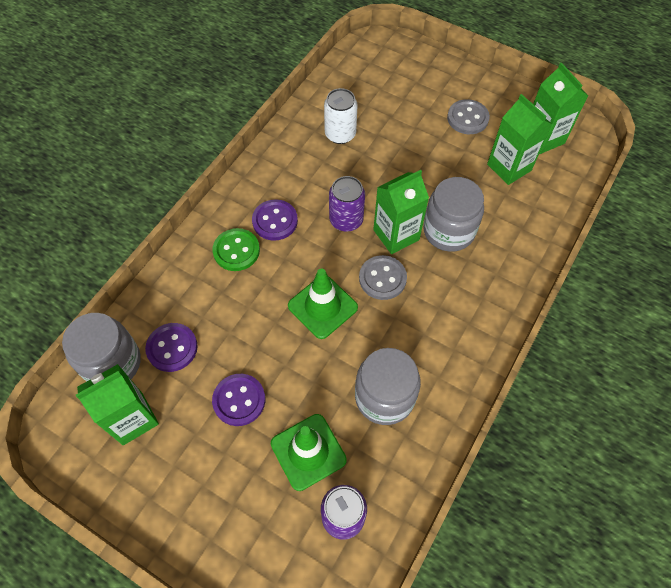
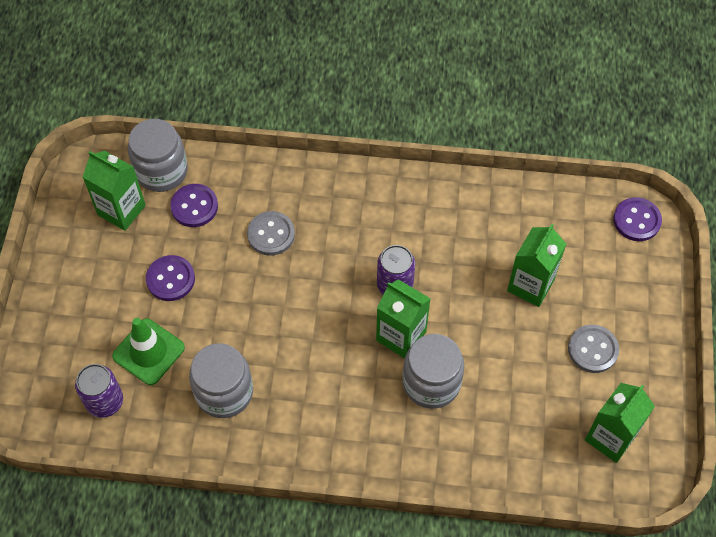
camera: 65 degrees right, 0 degrees up
green button [213,228,260,271] -> none
purple button [252,199,298,241] -> purple button moved to [613,197,662,241]
green traffic cone [288,269,358,339] -> none
white can [324,88,357,144] -> none
grey button [359,255,407,300] -> grey button moved to [247,211,295,256]
green carton [487,94,552,185] -> green carton moved to [507,224,566,307]

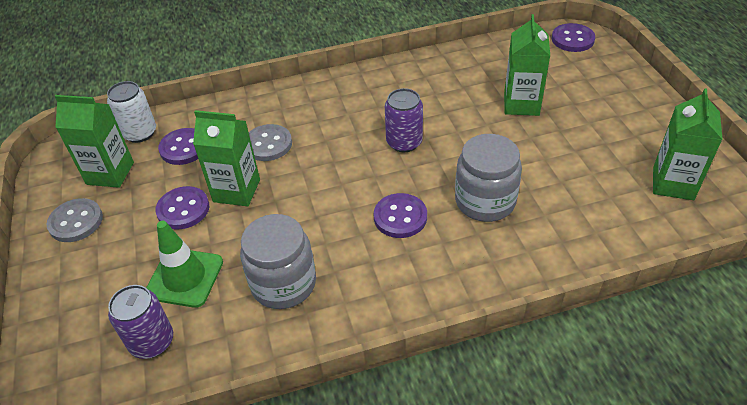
camera: 20 degrees left, 15 degrees down
grey jar [128,119,188,192] -> white can [107,81,156,143]
green carton [376,279,430,358] -> green carton moved to [193,110,260,206]
grey button [568,325,619,373] -> grey button moved to [46,198,103,242]
none -> purple button [374,193,427,238]

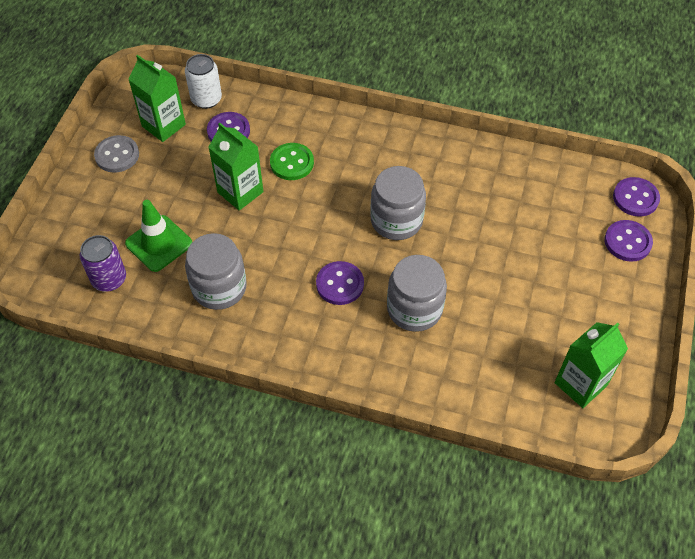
camera: 30 degrees right, 10 degrees up
purple button [155,186,209,229] -> purple button moved to [604,220,653,262]
grey button [249,124,292,161] -> green button [270,143,314,180]
purple can [385,88,423,152] -> grey jar [370,166,426,240]
green carton [504,14,550,116] -> none

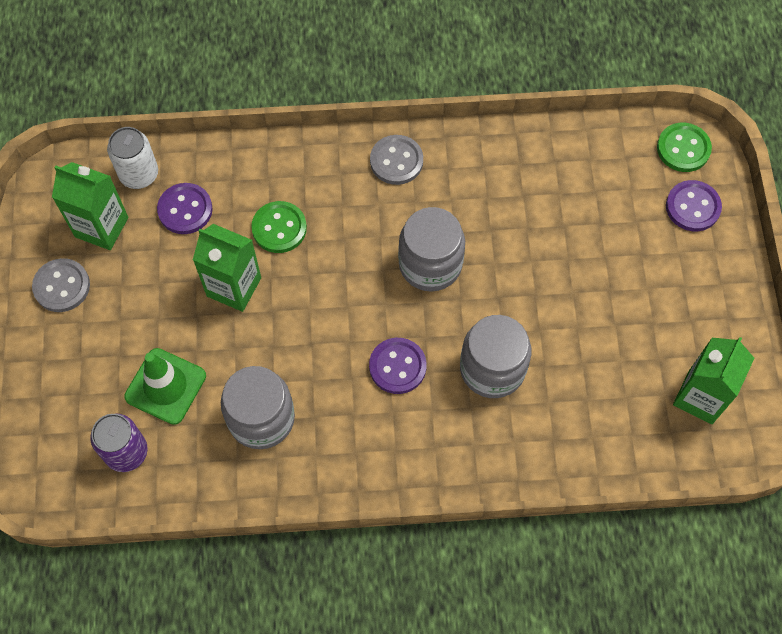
camera: 20 degrees left, 10 degrees up
purple button [613,177,660,217] -> green button [657,123,712,172]
none -> grey button [370,135,423,185]

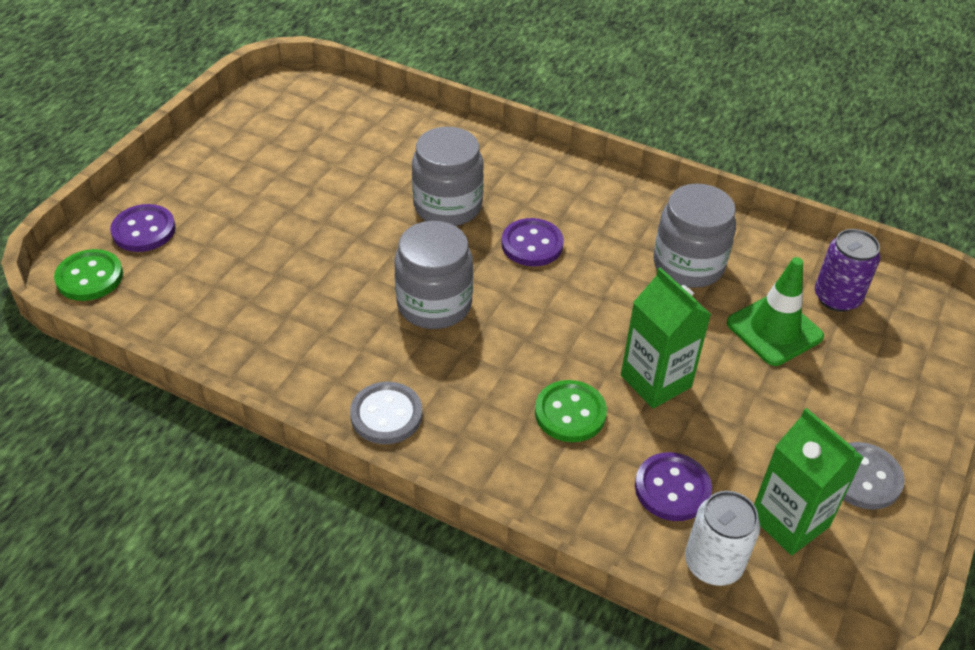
camera: 150 degrees left, 20 degrees down
green carton [673,337,754,424] -> none

